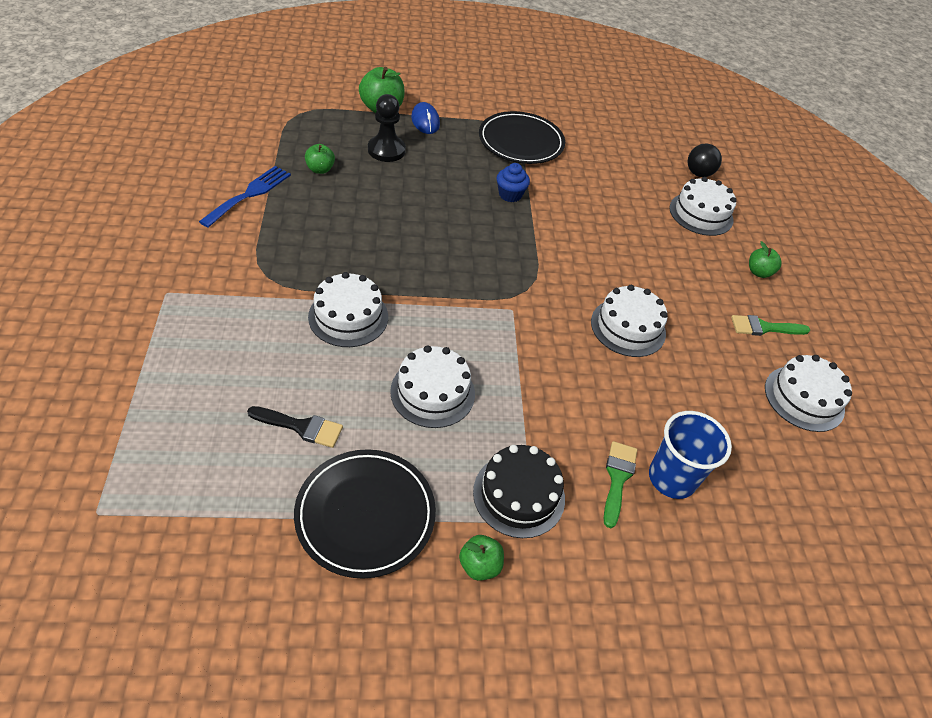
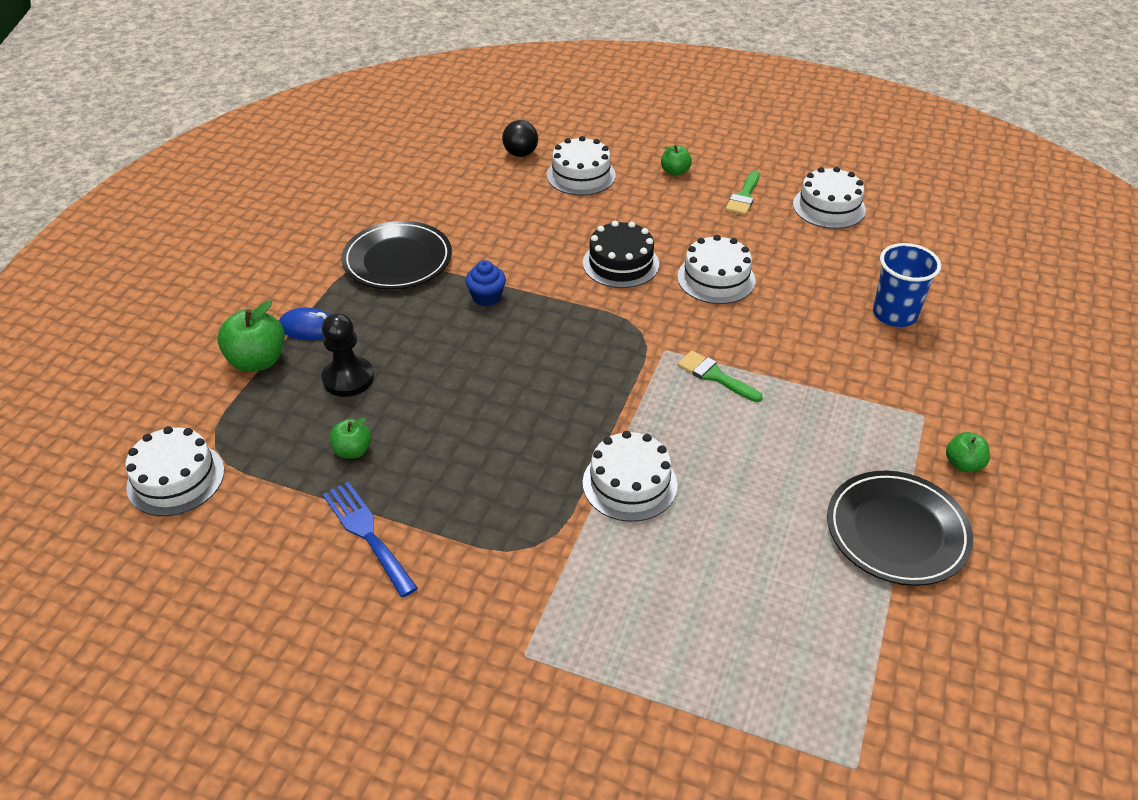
camera: 60 degrees left, 5 degrees down
black brush [247,406,343,448] -> none
white cake [390,345,475,428] -> white cake moved to [125,426,224,516]
black cake [473,445,565,538] -> black cake moved to [583,221,659,288]
green brush [604,441,637,528] -> green brush moved to [677,350,763,402]

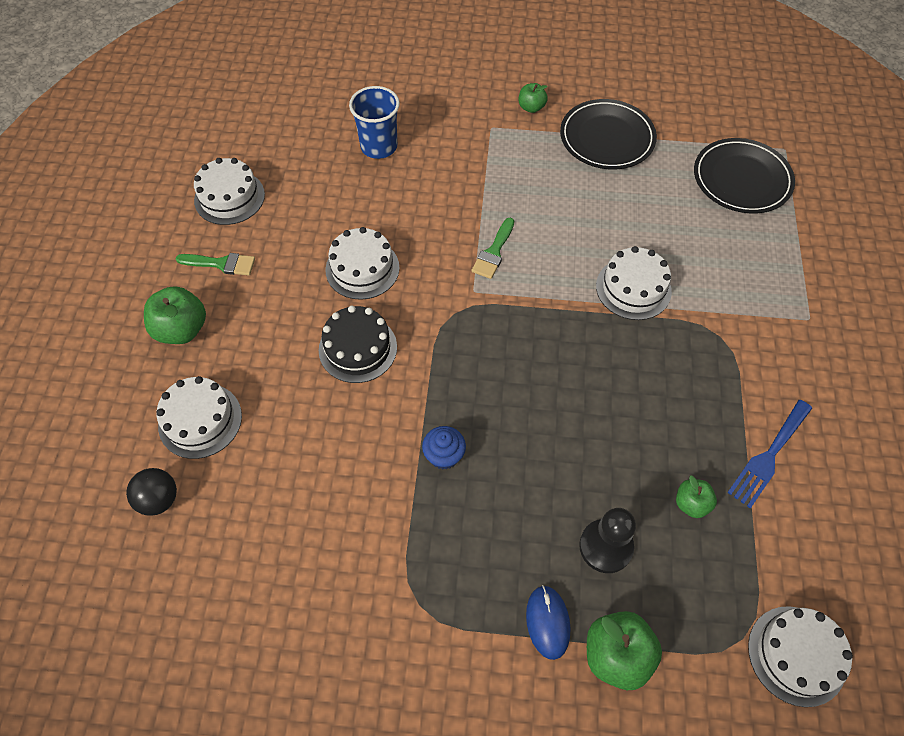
camera: 105 degrees left, 15 degrees up
black plate [341,221,452,290] -> black plate moved to [694,138,795,214]
green apple [661,145,692,176] -> green apple [144,286,206,344], size x1.70

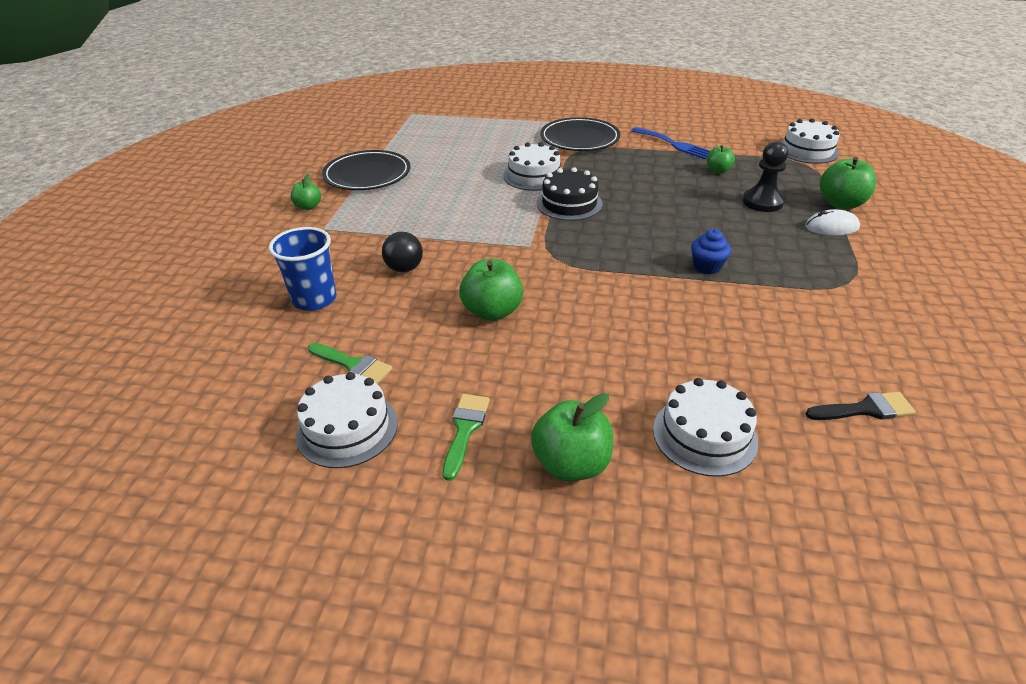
camera: 85 degrees left, 20 degrees down
black ball [126,468,177,516] -> black ball moved to [382,232,423,272]
black cake [319,306,397,383] -> black cake moved to [537,167,602,221]
white cake [325,227,400,300] -> green apple [459,259,523,321]
green brush [471,218,514,279] -> green brush moved to [308,343,393,384]
blue mouse [526,585,571,660] -> white mouse [805,209,860,235]
black plate [694,138,795,214] -> black plate moved to [540,117,621,151]
none -> black brush [806,392,916,420]

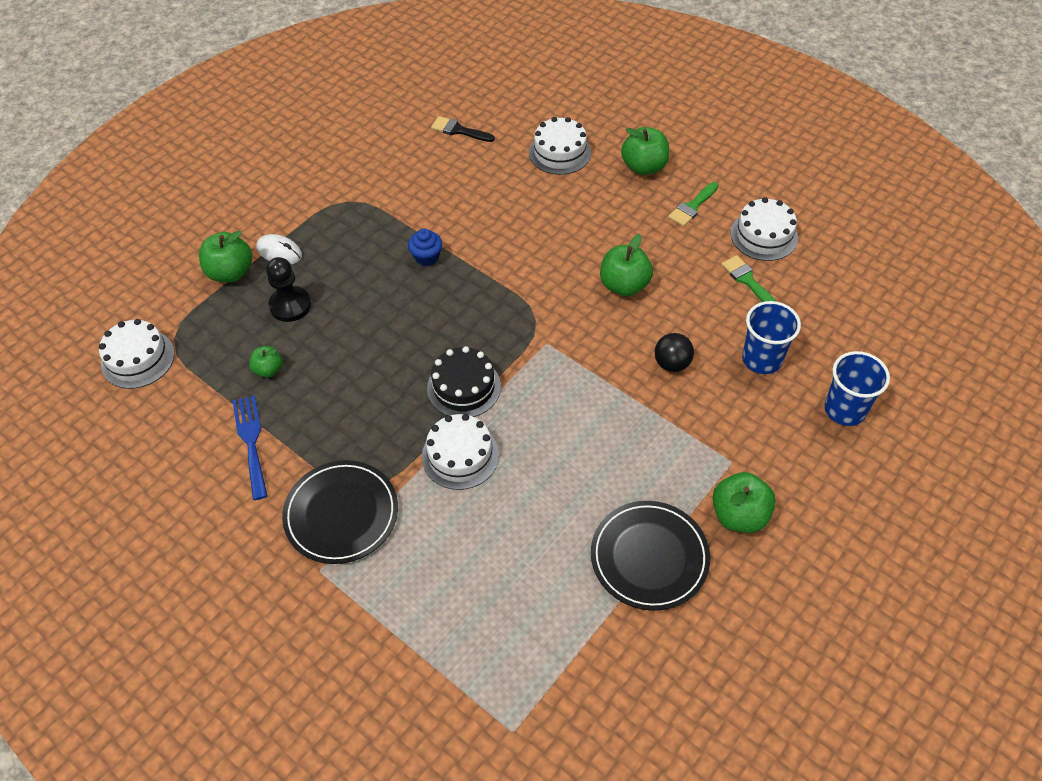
camera: 150 degrees left, 15 degrees up
green apple [291,174,321,210] -> green apple [712,472,776,533], size x1.70
none -> blue cup [825,351,890,426]

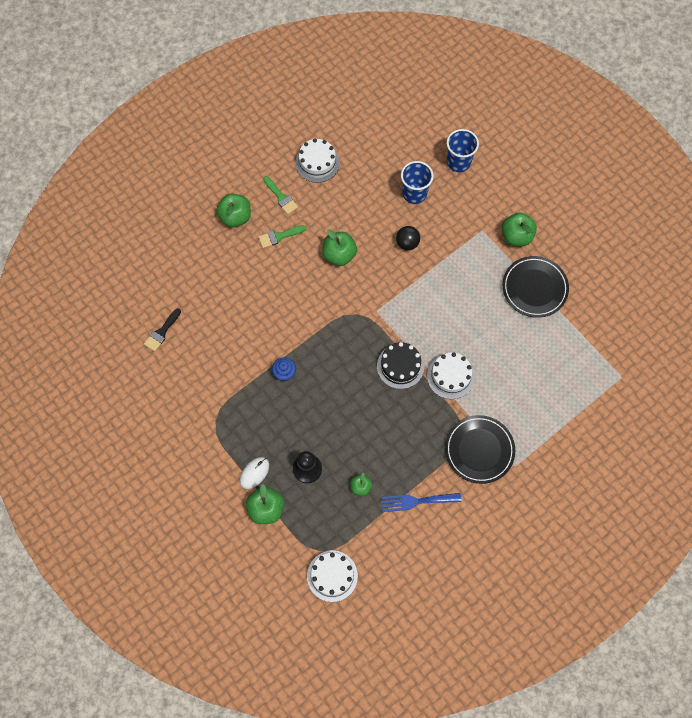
camera: 80 degrees left, 15 degrees up
white cake [529,117,591,175] -> none
green brush [721,255,777,302] -> green brush moved to [259,225,307,248]

